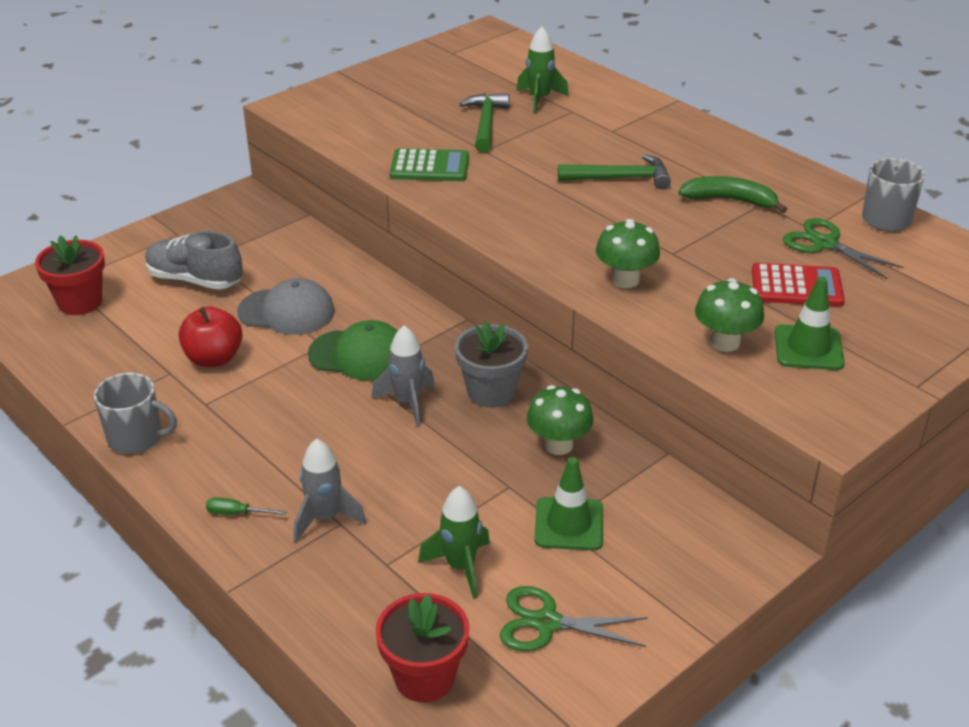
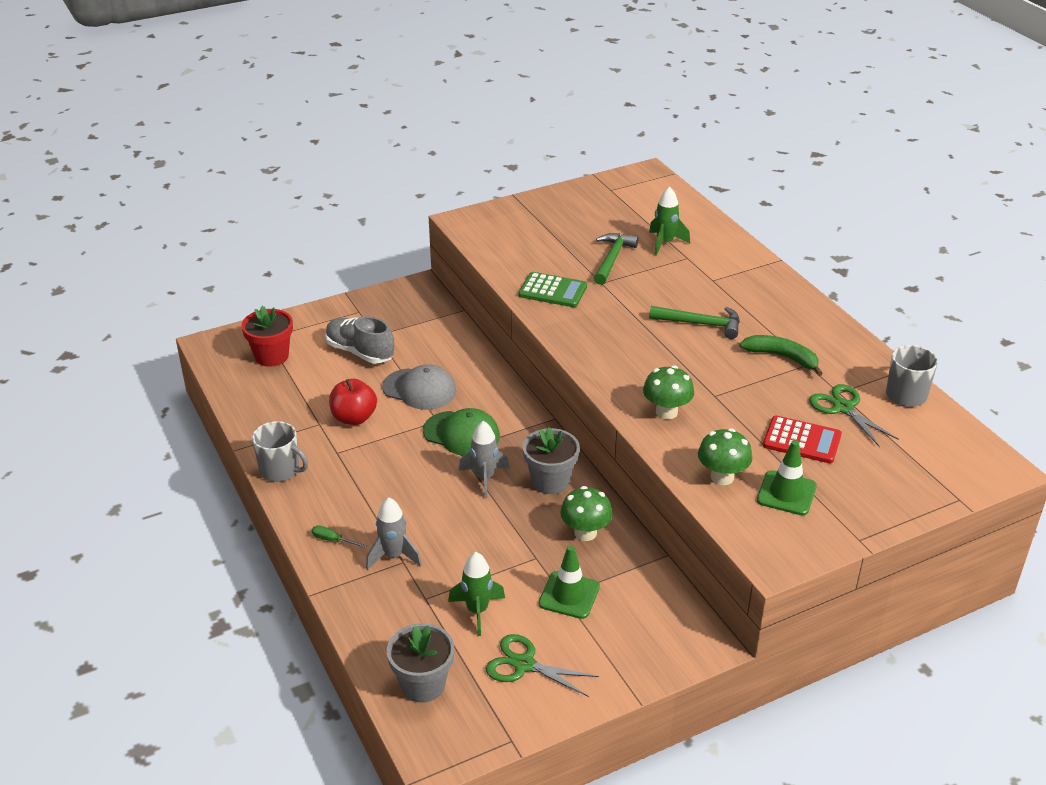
camera: 15 degrees right, 0 degrees up
red flower pot [375,593,470,702] -> grey flower pot [387,623,454,703]

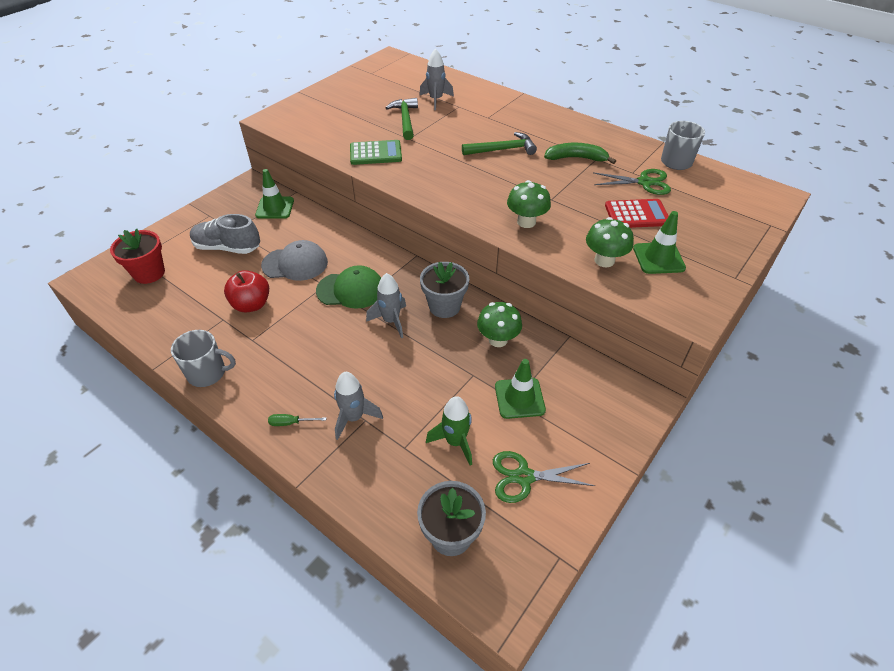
camera: 25 degrees left, 10 degrees up
green rocket [649,186,690,256] -> grey rocket [419,48,454,110]
green scissors [809,384,899,447] -> green scissors turned 150 degrees clockwise [593,169,671,195]
none -> green traffic cone [255,169,294,219]

